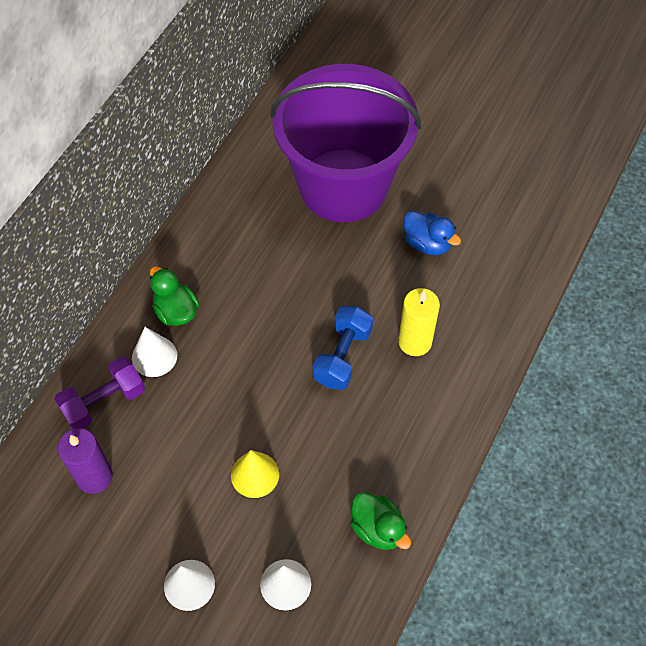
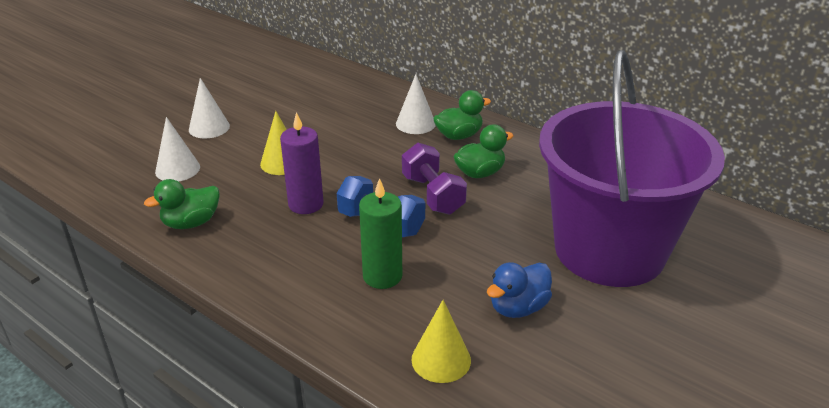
camera: 100 degrees right, 25 degrees down
purple dumbbell [54,356,145,429] -> purple dumbbell moved to [402,143,467,215]
purple candle [58,428,113,494] -> purple candle moved to [280,112,324,214]
yellow candle [398,288,440,356] -> green candle [359,178,402,289]
none -> yellow cone [411,300,471,383]
none -> green duck [454,124,514,178]

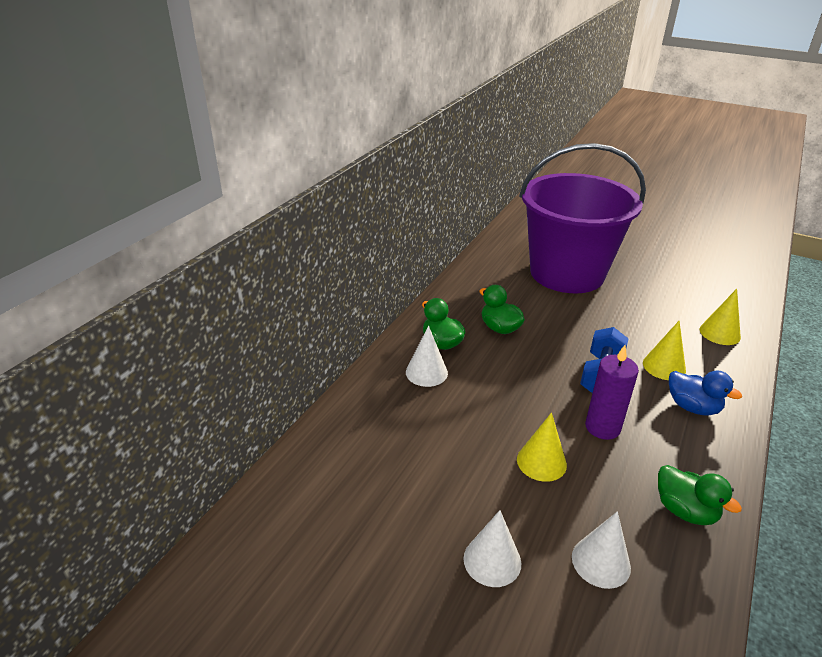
camera: 100 degrees left, 0 degrees up
green candle [359,178,402,289] -> yellow cone [643,321,686,380]
purple dumbbell [402,143,467,215] -> none
blue duck [487,262,552,318] -> blue duck moved to [669,371,742,416]

